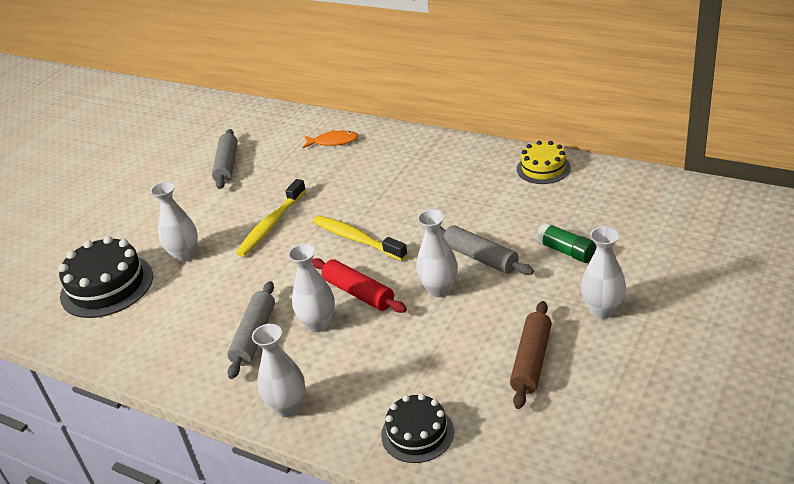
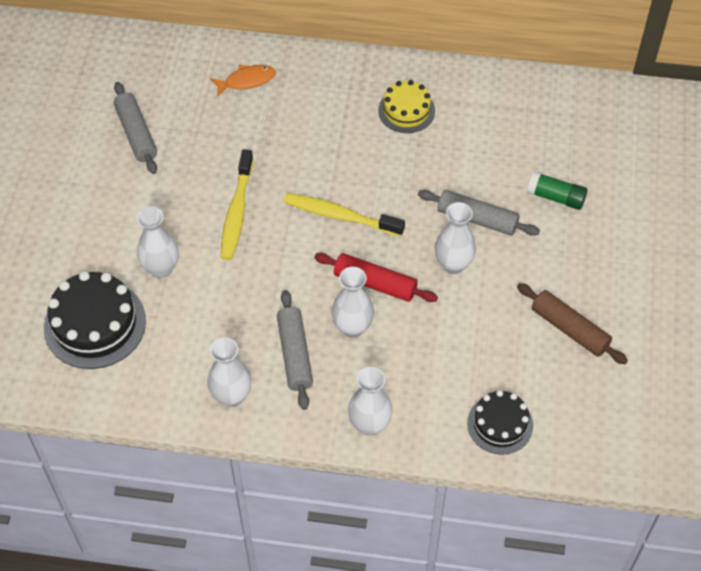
camera: 25 degrees left, 20 degrees up
brown rolling pin [510,301,552,409] -> brown rolling pin turned 45 degrees counterclockwise [517,283,628,364]
yellow cake [517,141,571,184] -> yellow cake moved to [378,80,435,133]
white vase [581,226,626,319] -> white vase moved to [207,337,251,407]

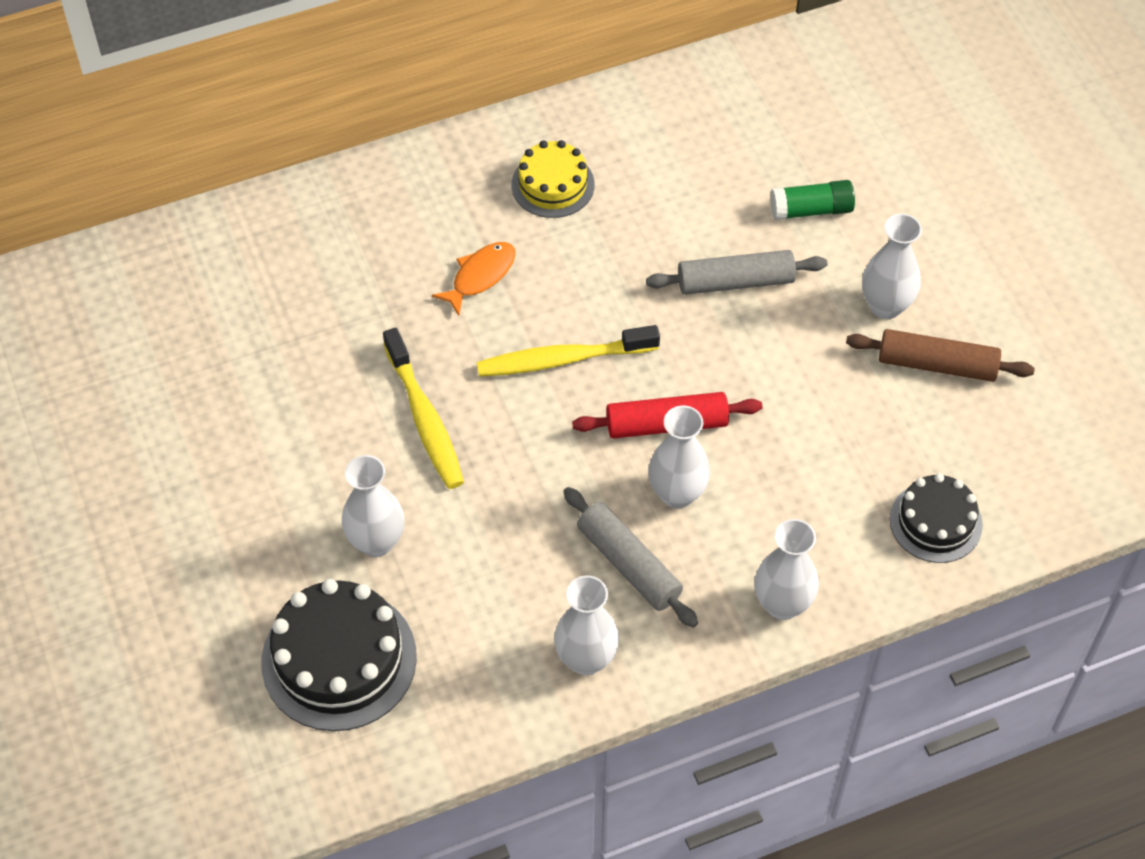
camera: 30 degrees left, 0 degrees up
grey rolling pin [114,82,157,174] -> none
orange fish [210,65,276,97] -> orange fish moved to [432,242,515,315]
white vase [435,202,476,274] -> white vase moved to [862,214,922,319]

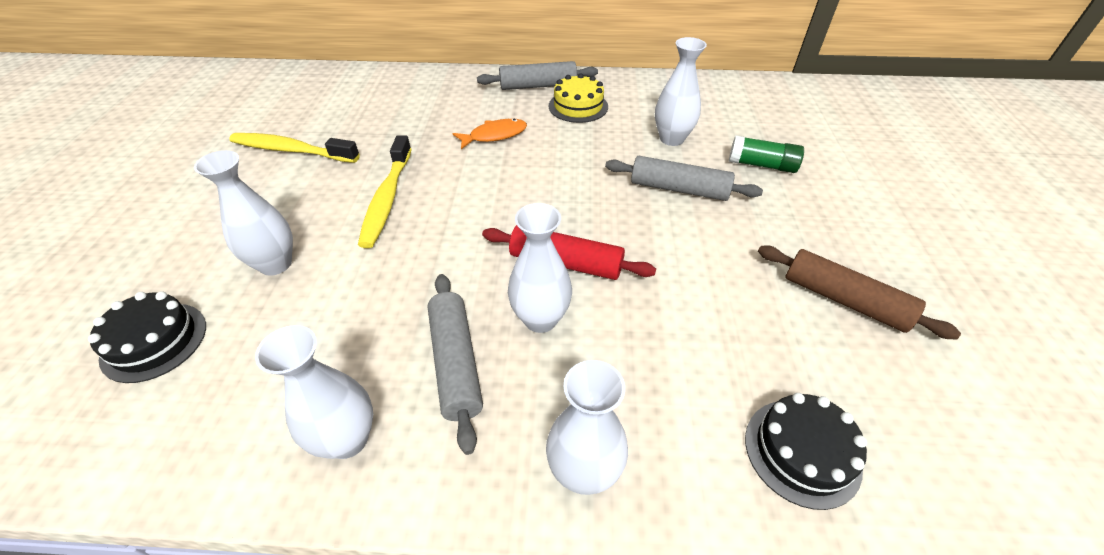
camera: 25 degrees right, 10 degrees down
black cake [261,579,417,731] -> black cake [88,291,206,383], size x0.62
yellow toothbrush [476,325,660,377] -> yellow toothbrush moved to [229,133,360,163]
white vase [862,214,922,319] -> white vase moved to [655,37,707,146]
none -> grey rolling pin [477,61,598,90]

